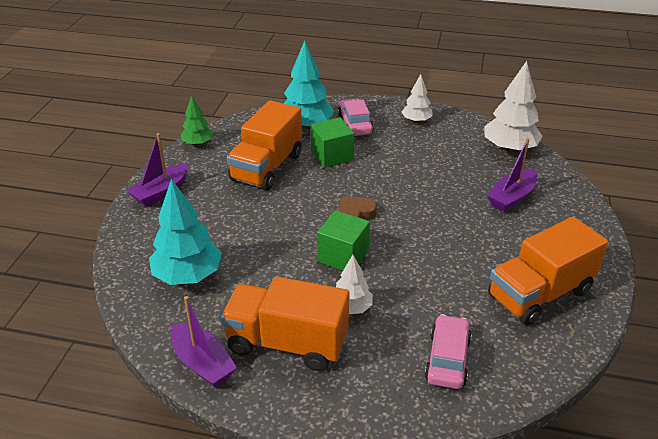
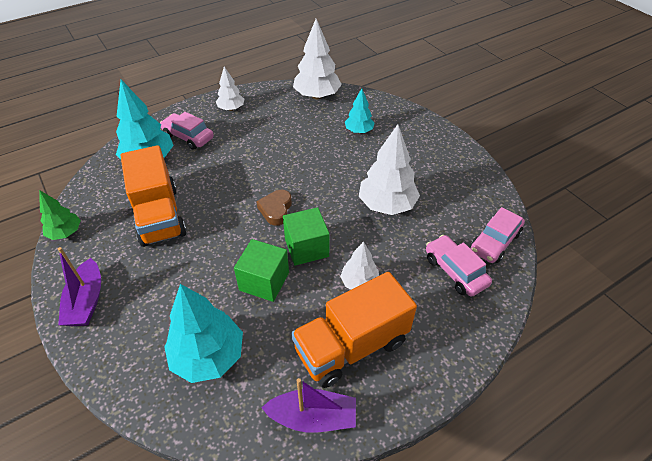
camera: 45 degrees left, 10 degrees up
green cube [311,117,354,168] -> green cube moved to [234,239,289,302]
purple boat [487,138,537,212] -> turquoise tree [345,88,374,133]
orange truck [488,217,608,325] -> none
none -> white tree [359,124,420,215]
none -> pink car [470,207,525,263]

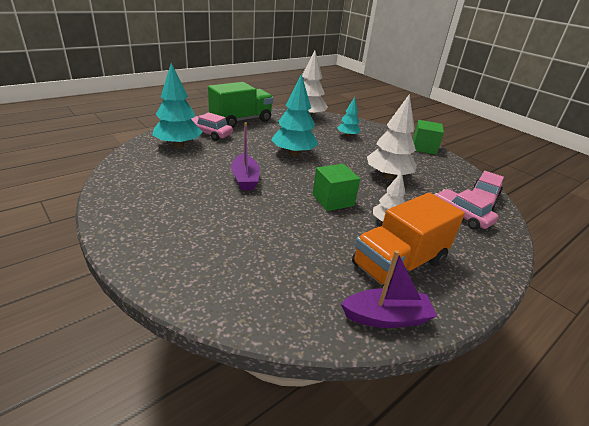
camera: 10 degrees left, 15 degrees down
green tree [39,190,81,240] -> none
purple boat [58,247,101,326] -> purple boat moved to [231,122,260,190]
orange truck [121,145,186,247] -> none
turquoise tree [164,284,243,383] -> turquoise tree moved to [271,73,319,156]
white tree [216,66,244,111] -> green truck [208,82,273,128]
green cube [234,239,289,302] -> green cube moved to [413,120,444,155]
brown heart [256,190,292,226] -> none

